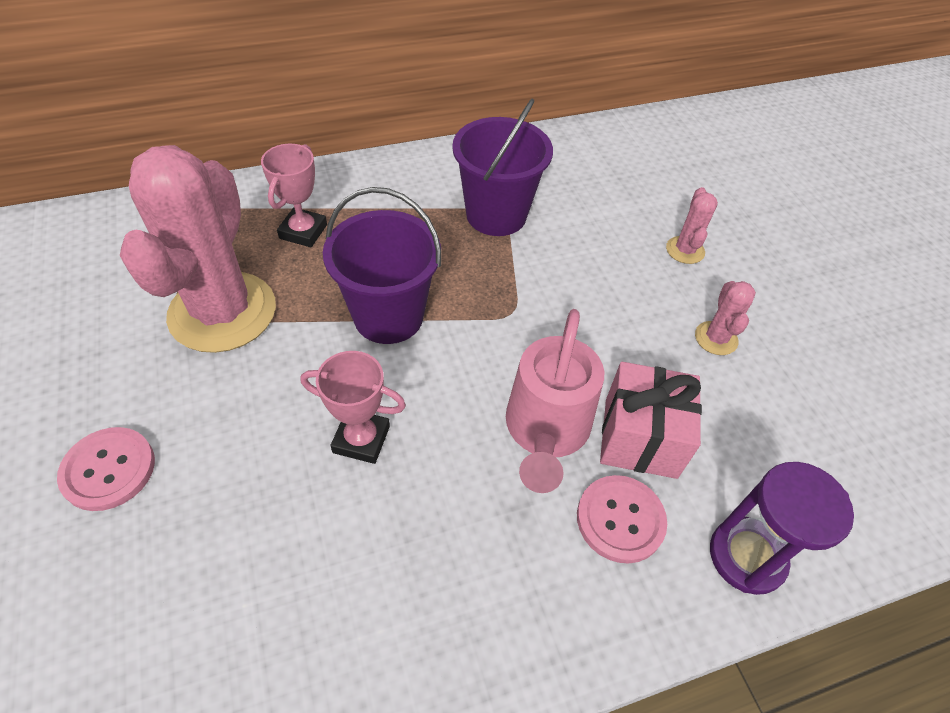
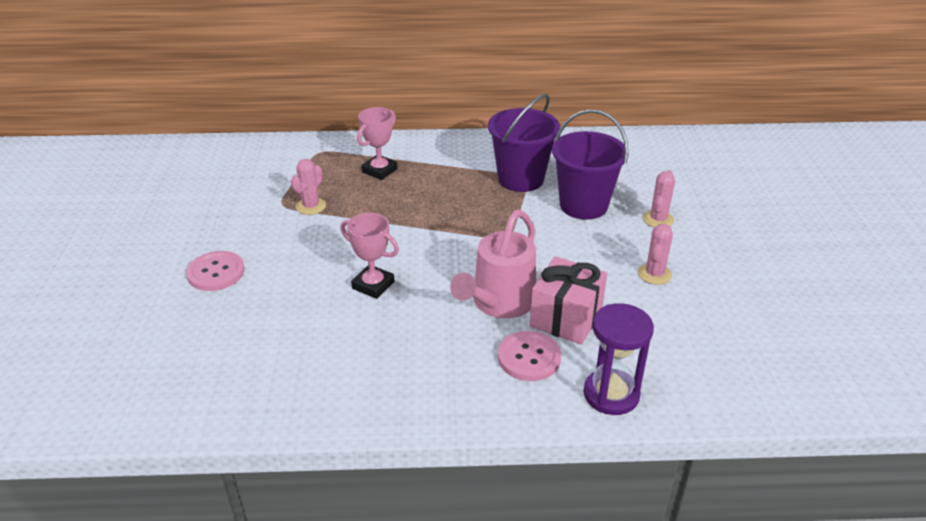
camera: 20 degrees right, 15 degrees down
pink cactus [120,145,276,353] -> pink cactus [291,159,326,215], size x0.42
purple bucket [323,187,441,344] -> purple bucket moved to [552,109,628,220]

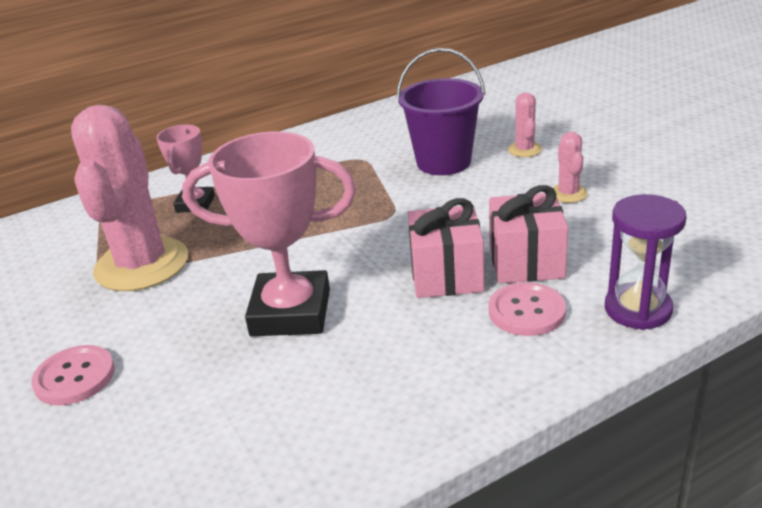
camera: 25 degrees left, 5 degrees down
pink cactus [291,159,326,215] -> pink cactus [71,105,188,291], size x2.39
pink trophy [340,213,399,299] -> pink trophy [182,131,356,336], size x1.82
pink watering can [450,210,536,318] -> pink gift [408,198,484,298]
purple bucket [488,94,560,192] -> none

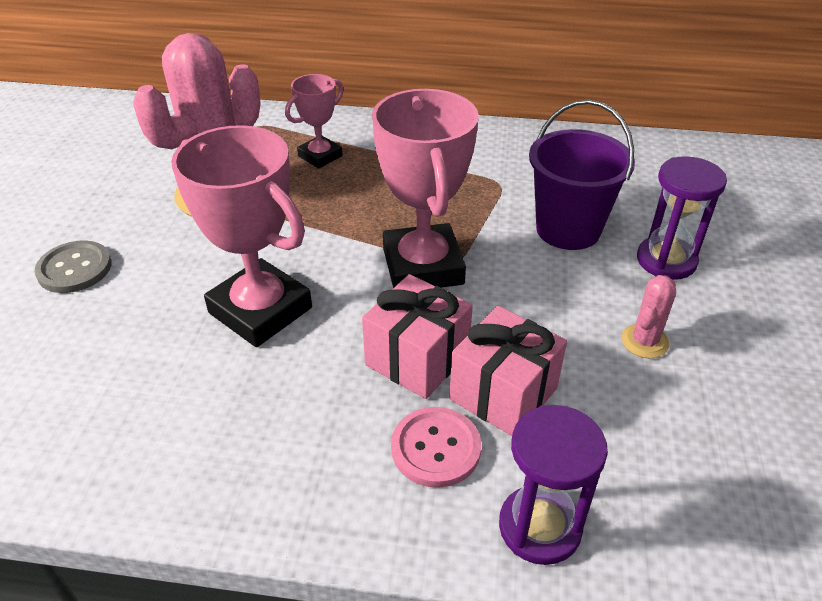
camera: 35 degrees right, 10 degrees up
pink button [31,345,115,405] -> grey button [34,240,111,293]
pink cactus [508,92,542,157] -> purple hourglass [637,156,727,280]
none -> pink trophy [372,89,479,288]

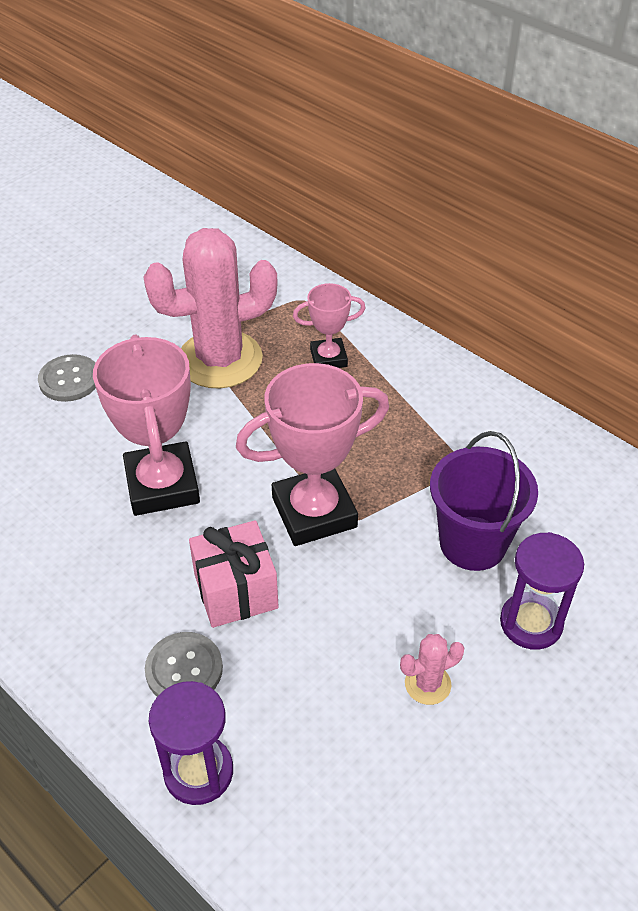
camera: 35 degrees right, 5 degrees up
pink trophy [372,89,479,288] -> pink trophy turned 45 degrees clockwise [236,363,389,546]
pink button [391,407,481,488] -> grey button [145,632,223,696]
pink gift [449,306,567,436] -> none

